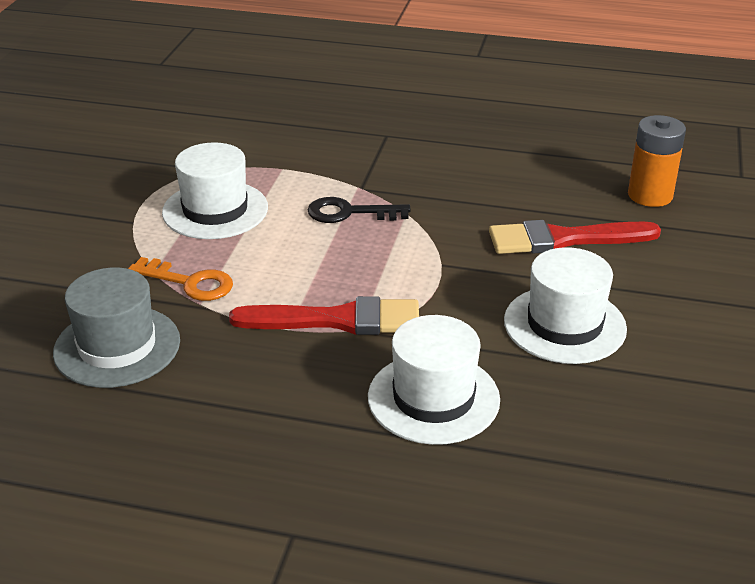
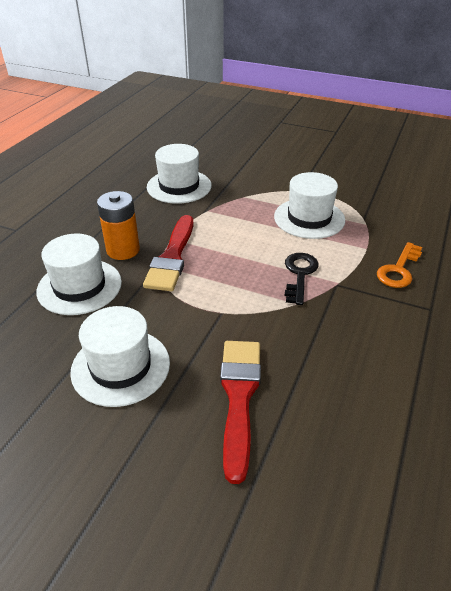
camera: 100 degrees right, 5 degrees up
grey hat [53,267,180,388] -> white hat [147,144,212,204]
orange key [128,257,233,301] -> orange key moved to [377,242,422,288]
orange battery [628,115,686,207] -> orange battery moved to [97,191,140,260]

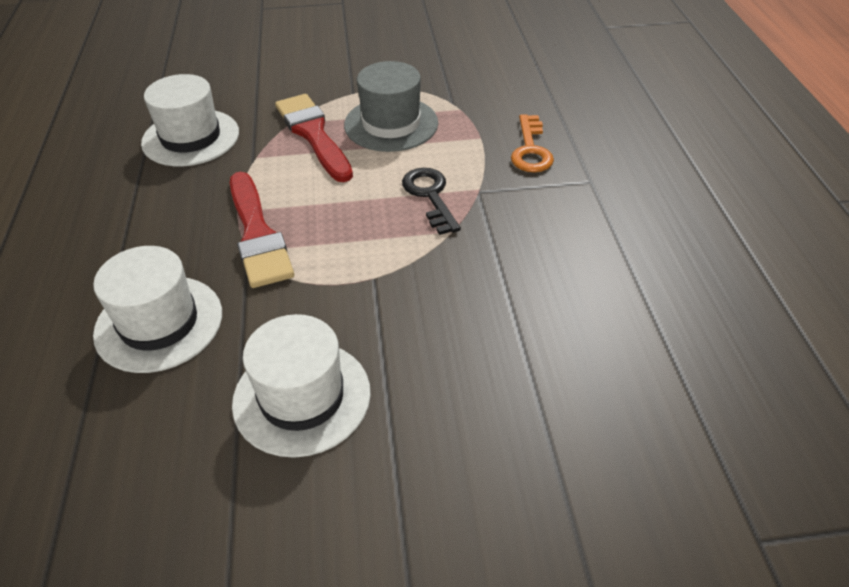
camera: 30 degrees left, 5 degrees up
orange battery [97,191,140,260] -> none
red brush [220,341,261,484] -> red brush moved to [275,94,353,182]
white hat [274,172,345,239] -> grey hat [344,61,438,152]

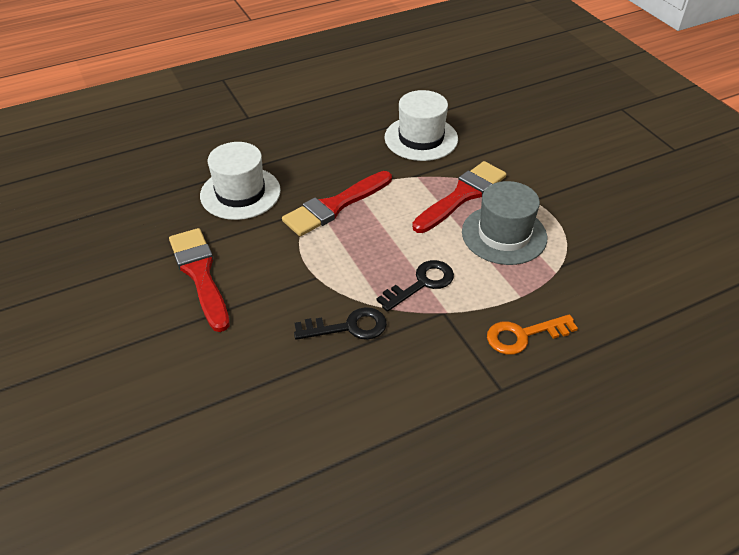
camera: 70 degrees right, 0 degrees up
white hat [232,314,371,458] -> red brush [169,228,230,332]
none -> black key [294,307,387,340]

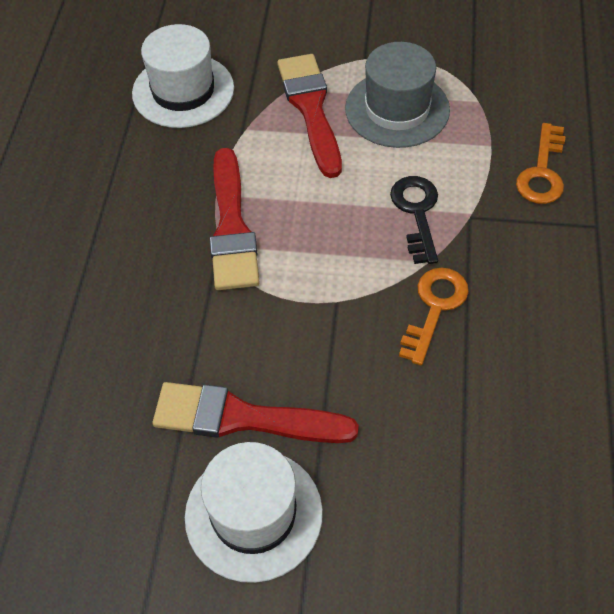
camera: 55 degrees left, 10 degrees up
white hat [200,142,281,220] -> white hat moved to [185,442,323,583]
black key [294,307,387,340] -> orange key [399,268,469,365]

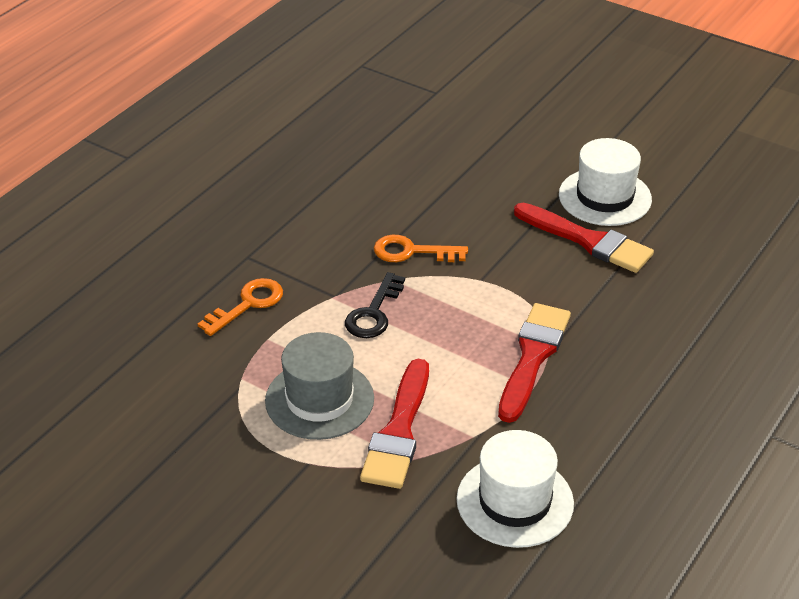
camera: 155 degrees left, 15 degrees down
orange key [399,268,469,365] -> orange key turned 45 degrees clockwise [374,235,468,262]

